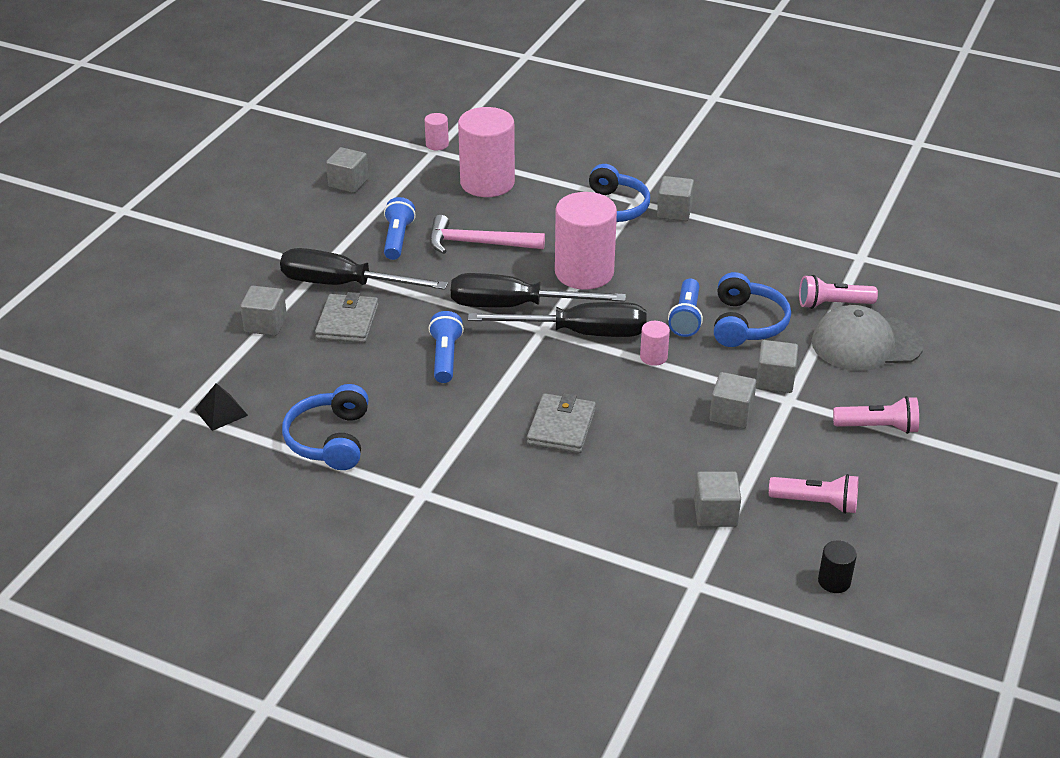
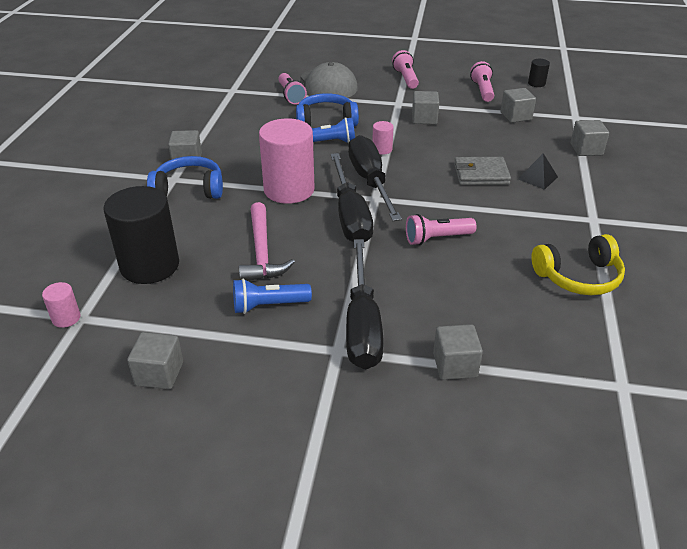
camera: 105 degrees left, 0 degrees up
black pyramid [194,383,248,431] -> black pyramid moved to [518,153,558,190]
blue headphones [282,384,369,470] -> yellow headphones [531,234,625,295]
grey wallet [315,292,379,343] -> none
blue flashlight [429,311,464,383] -> pink flashlight [406,214,477,245]
pink cylinder [458,107,515,197] -> black cylinder [103,186,179,284]
grey cube [756,340,798,393] -> grey cube moved to [570,120,609,156]

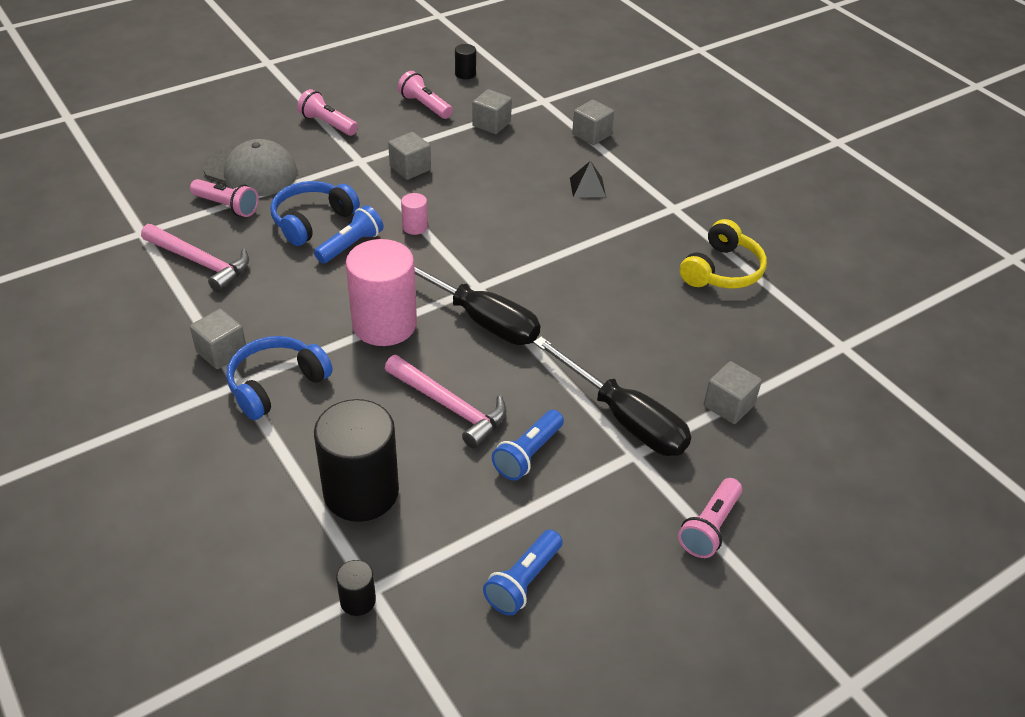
camera: 45 degrees left, 5 degrees up
pink cylinder [42,282,81,328] -> black cylinder [336,560,376,616]
grey cube [127,332,183,389] -> blue flashlight [483,530,563,616]
black screwdriver [348,135,402,221] -> none
pink flashlight [406,214,477,245] -> pink flashlight moved to [678,478,742,558]
grey wallet [454,157,511,185] -> none
none -> pink hammer [141,224,249,293]

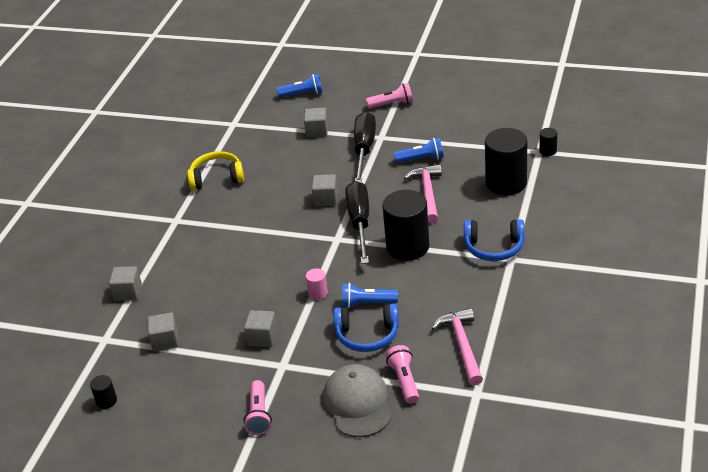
camera: 125 degrees left, 5 degrees down
grey cube [190,309,246,369] -> grey cube moved to [312,174,338,206]
pink cylinder [346,239,417,346] -> black cylinder [382,190,430,261]
pink flashlight [398,71,453,119] -> none
blue flashlight [483,530,563,616] -> blue flashlight moved to [277,74,323,98]
black pyramid [570,161,606,198] -> none

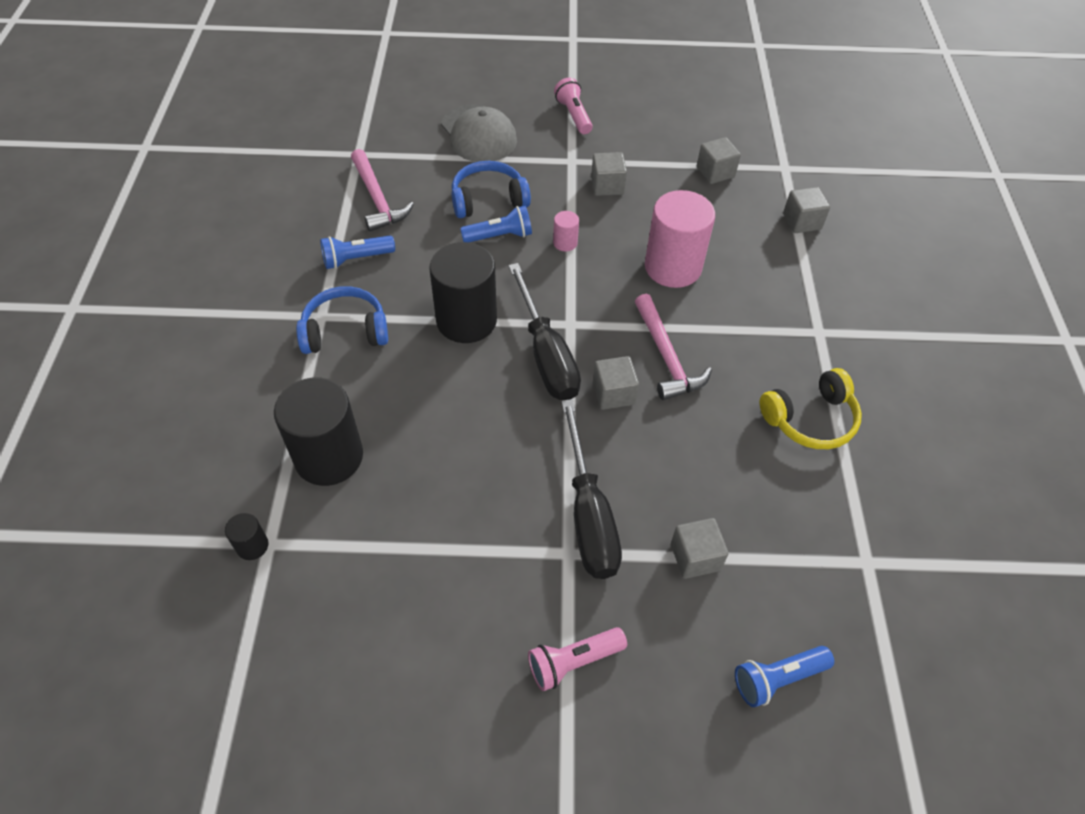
camera: 160 degrees right, 15 degrees up
black cylinder [90,375,117,409] -> none
pink flashlight [386,345,419,404] -> none
blue flashlight [394,138,444,163] -> blue flashlight moved to [320,236,395,269]
pink hammer [404,164,442,224] -> pink hammer moved to [635,294,712,400]
none -> pink cylinder [645,190,715,288]

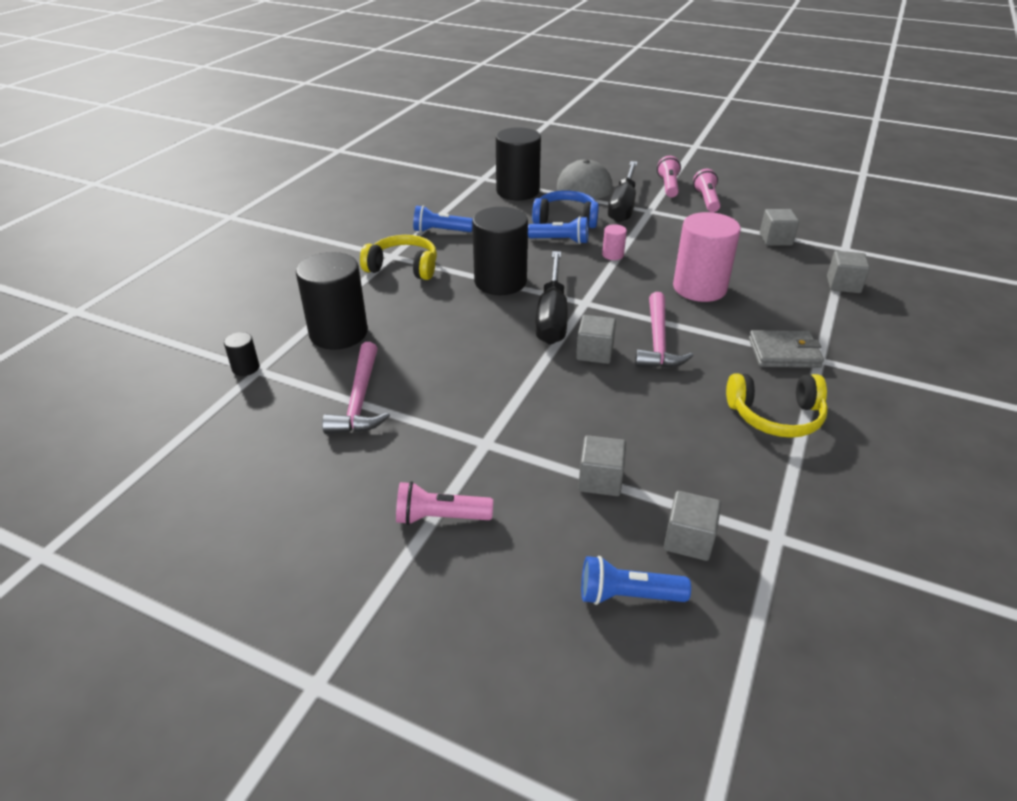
camera: 25 degrees right, 15 degrees down
blue headphones [296,286,388,354] -> yellow headphones [360,235,437,280]
pink hammer [351,149,414,232] -> pink hammer moved to [322,342,390,434]
black screwdriver [561,399,622,579] -> black screwdriver moved to [608,161,638,223]
grey cube [591,152,627,196] -> grey cube moved to [664,491,721,561]
none -> black cylinder [496,127,541,200]
none -> pink flashlight [693,169,720,212]
none -> grey wallet [749,330,824,368]

